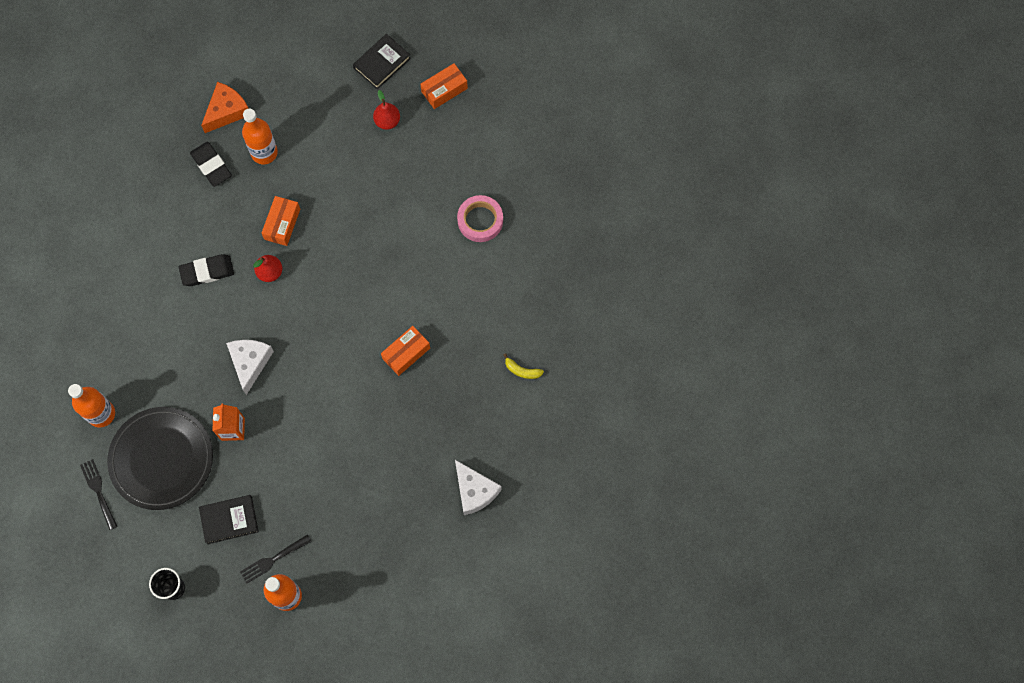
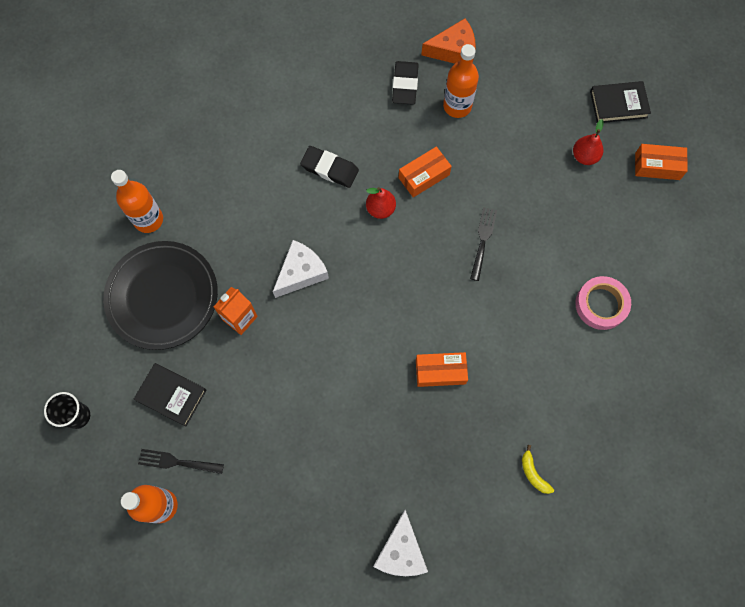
camera: 40 degrees right, 0 degrees up
black fork [80,459,118,530] -> black fork moved to [470,207,497,281]

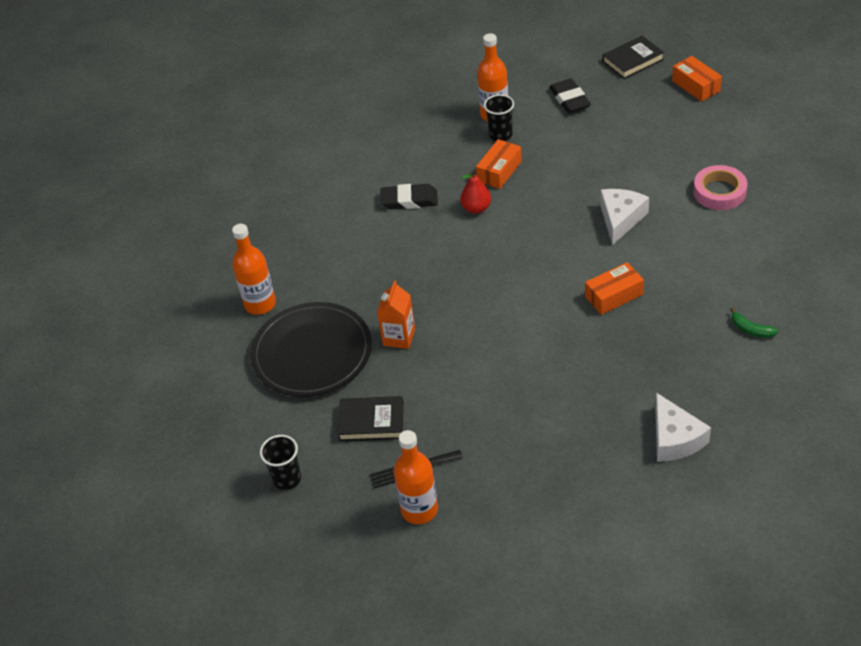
camera: 20 degrees left, 25 degrees down
white cheese [273,240,329,298] -> white cheese moved to [600,189,649,245]
black eraser [392,61,419,105] -> black eraser moved to [549,79,591,113]
orange cheese [421,18,476,64] -> none
black fork [470,207,497,281] -> none
yellow banana [522,445,554,494] -> green banana [730,308,778,338]
red pear [573,119,603,165] -> none
orange box [635,144,688,180] -> orange box turned 75 degrees clockwise [672,56,722,102]
none -> black cup [484,94,514,141]

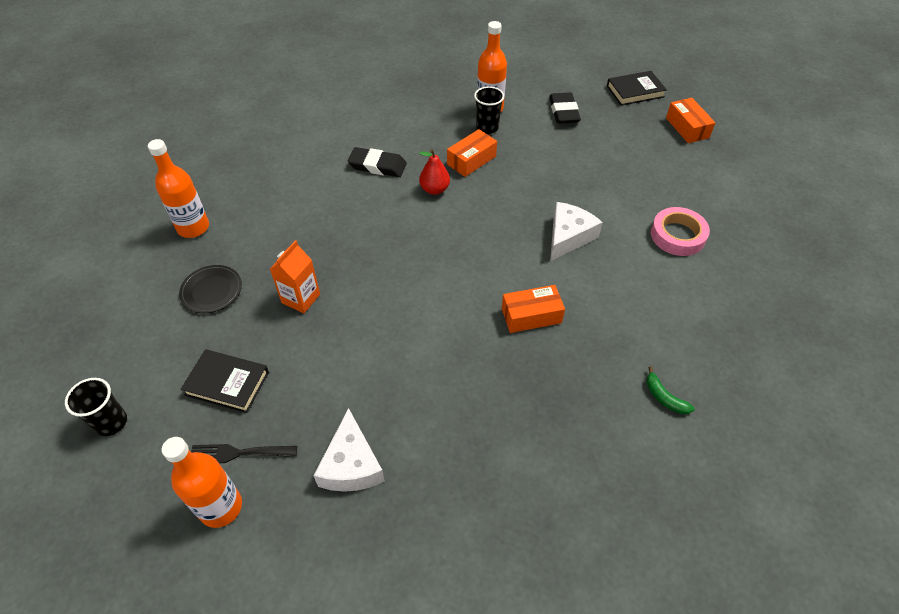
camera: 10 degrees right, 5 degrees up
black plate [250,302,372,397] -> black plate [179,265,242,313], size x0.48
white cheese [655,393,711,462] -> white cheese moved to [313,408,385,492]

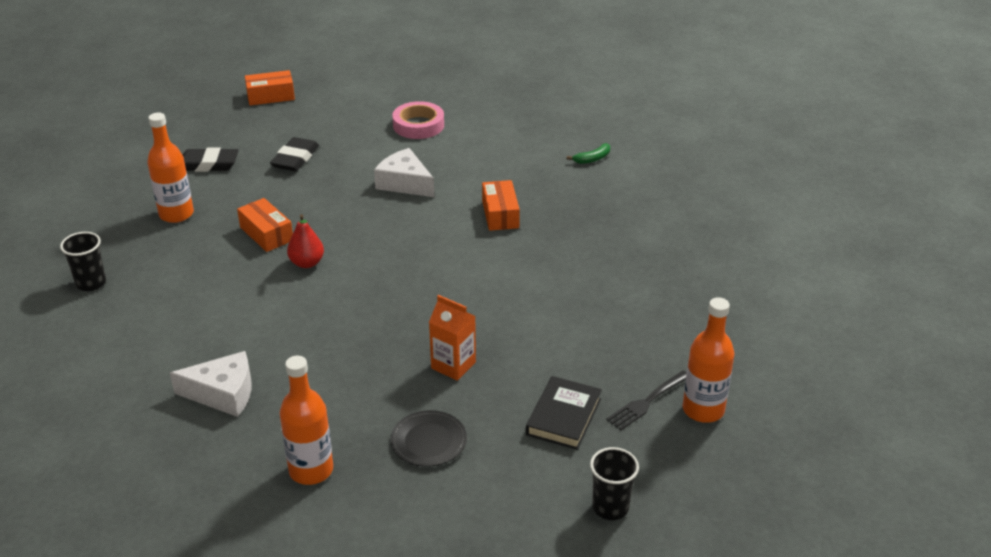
camera: 85 degrees left, 15 degrees down
black fork [191,444,297,463] -> black fork turned 45 degrees clockwise [606,371,687,430]
white cheese [313,408,385,492] -> white cheese moved to [170,351,251,417]
black eraser [348,147,407,177] -> black eraser moved to [270,137,319,171]
black cup [474,86,504,134] -> black cup moved to [60,232,106,291]
black book [607,71,667,106] -> none

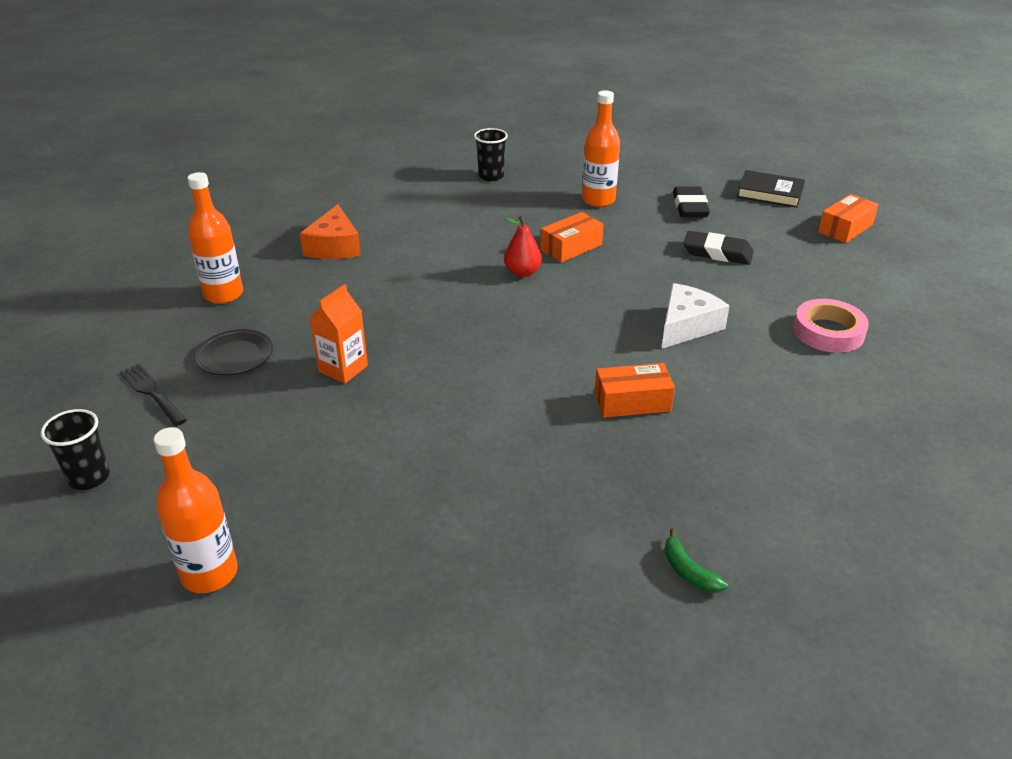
camera: 90 degrees right, 0 degrees up
white cheese [170,351,251,417] -> orange cheese [300,204,361,259]
orange box [245,70,295,105] -> orange box turned 60 degrees clockwise [818,194,878,243]
black book [526,376,602,450] -> black book moved to [737,170,805,208]
green banana [567,143,610,164] -> green banana moved to [664,528,728,593]
black fork [606,371,687,430] -> black fork moved to [120,364,187,426]

